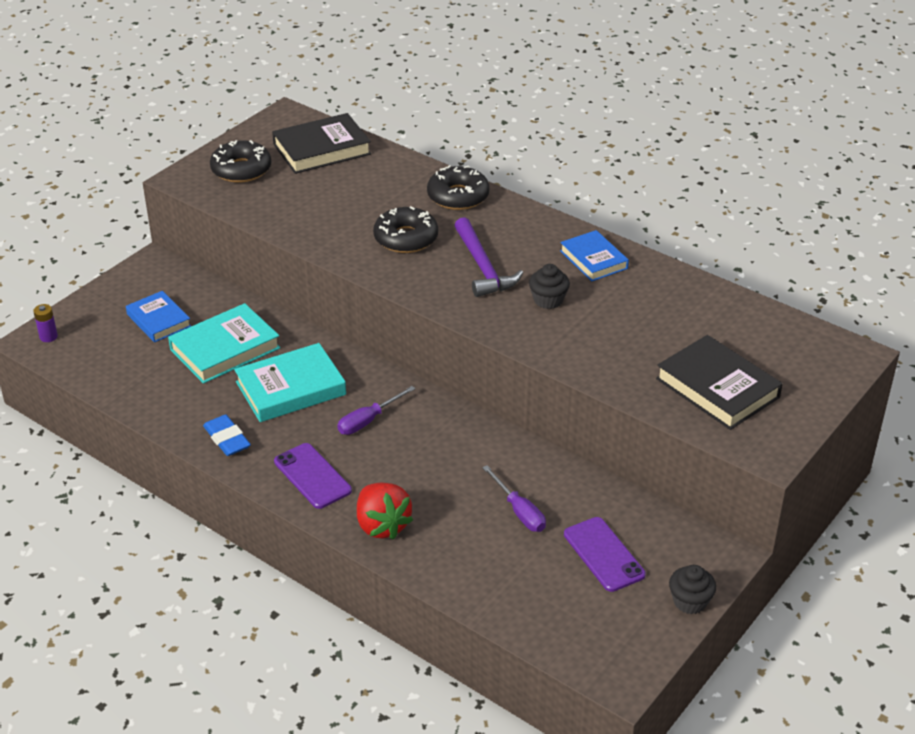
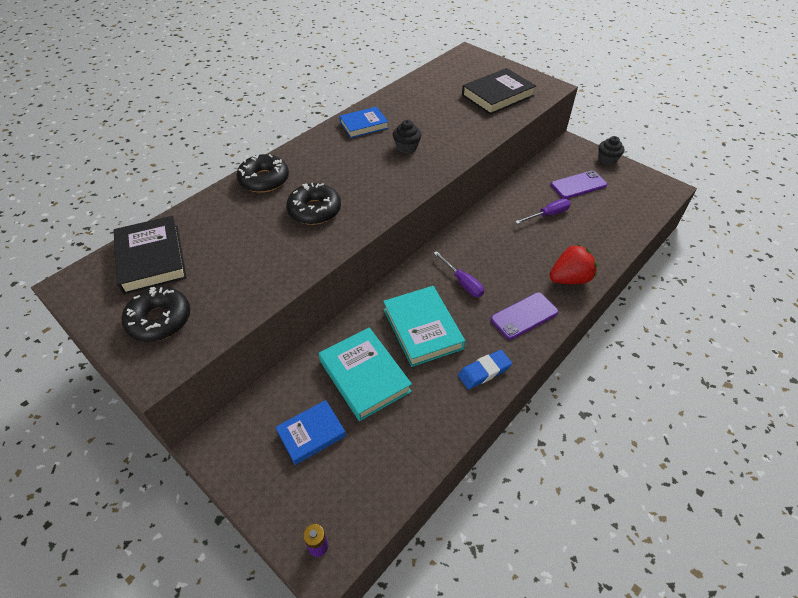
camera: 85 degrees left, 10 degrees up
purple hammer [454,217,523,297] -> none

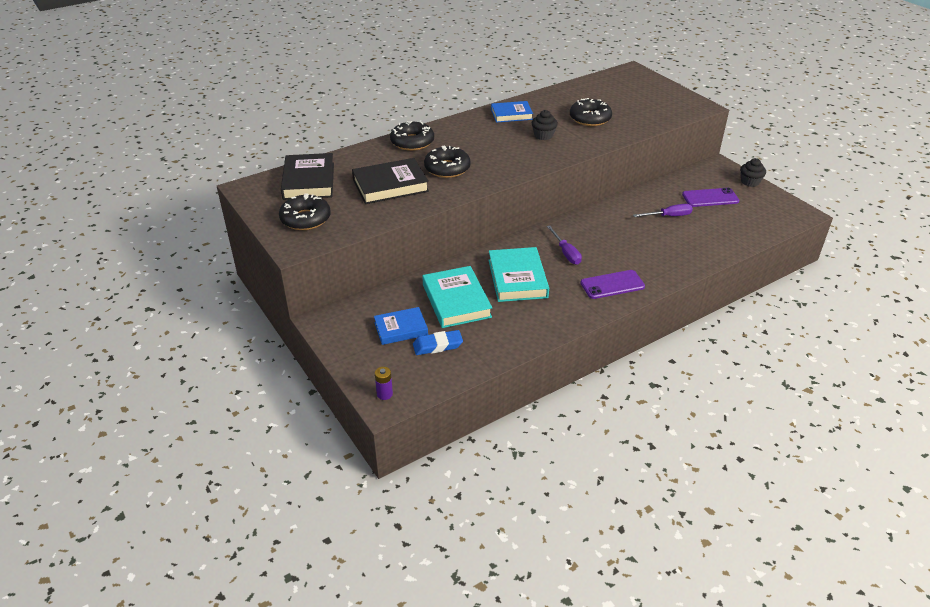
camera: 15 degrees right, 10 degrees down
blue eraser [458,350,512,389] -> blue eraser moved to [413,330,463,355]
black book [462,68,536,115] -> black book moved to [352,158,429,204]
red strawberry [549,244,597,284] -> none
none -> black donut [570,98,612,126]

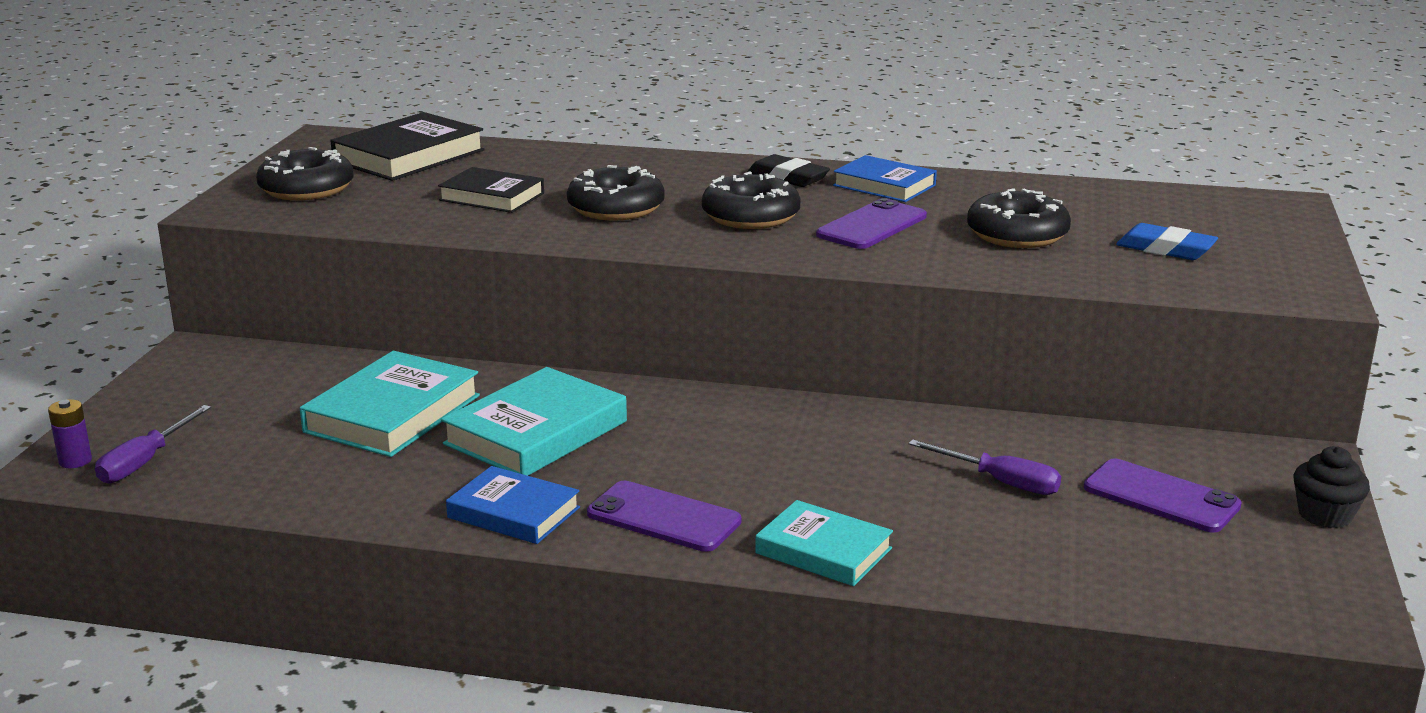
camera: 45 degrees right, 15 degrees down
black book [352,158,429,204] -> black book [438,167,544,213], size x0.65
blue book [374,307,428,345] -> blue book moved to [446,466,580,544]
black donut [390,121,434,151] -> black donut moved to [702,171,801,229]
blue eraser [413,330,463,355] -> blue eraser moved to [1116,223,1218,260]
black cupcake [532,110,558,140] -> purple phone [816,198,927,249]
purple screwdriver [547,226,582,265] -> purple screwdriver moved to [95,405,211,484]
none -> black eraser [747,154,830,187]
none -> turquoise book [755,500,893,586]

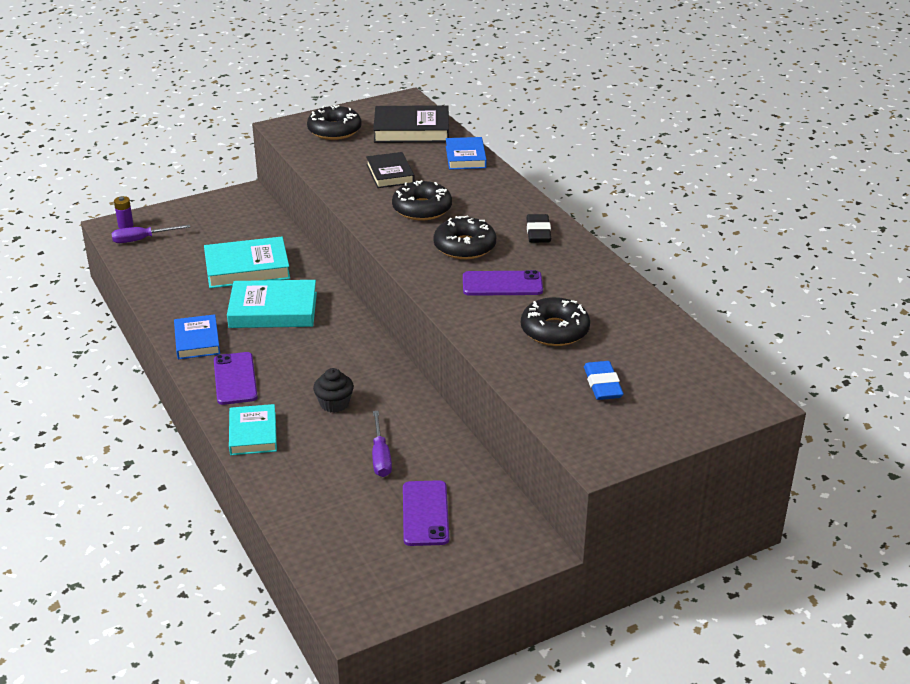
camera: 50 degrees right, 10 degrees up
blue book [833,155,937,202] -> blue book moved to [446,137,487,170]
black cupcake [1293,446,1370,528] -> black cupcake moved to [313,368,354,413]

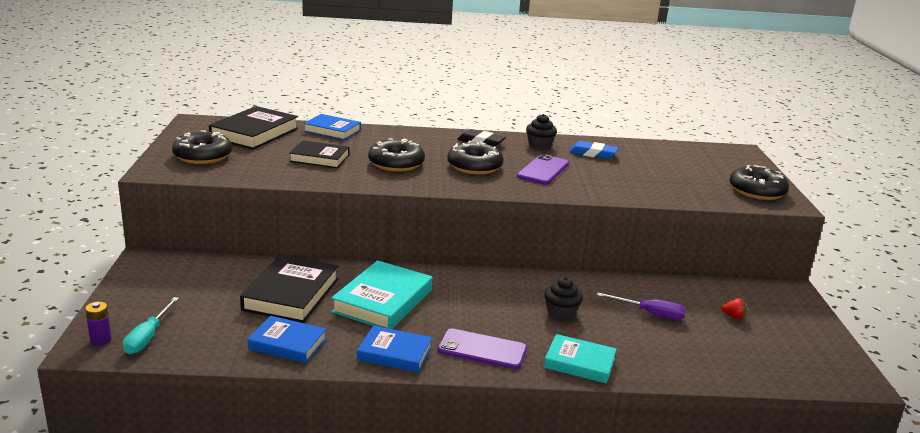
camera: 65 degrees left, 10 degrees down
purple screwdriver [111,225,190,243] -> turquoise screwdriver [123,297,179,354]
turquoise book [204,237,290,288] -> black book [240,255,338,323]
purple phone [403,480,449,546] -> red strawberry [721,298,747,319]
black donut [521,297,590,346] -> black donut moved to [729,165,789,200]
blue eraser [584,361,624,400] -> blue eraser moved to [569,141,619,159]
none -> blue book [247,316,327,363]
none -> black cupcake [526,114,557,149]

